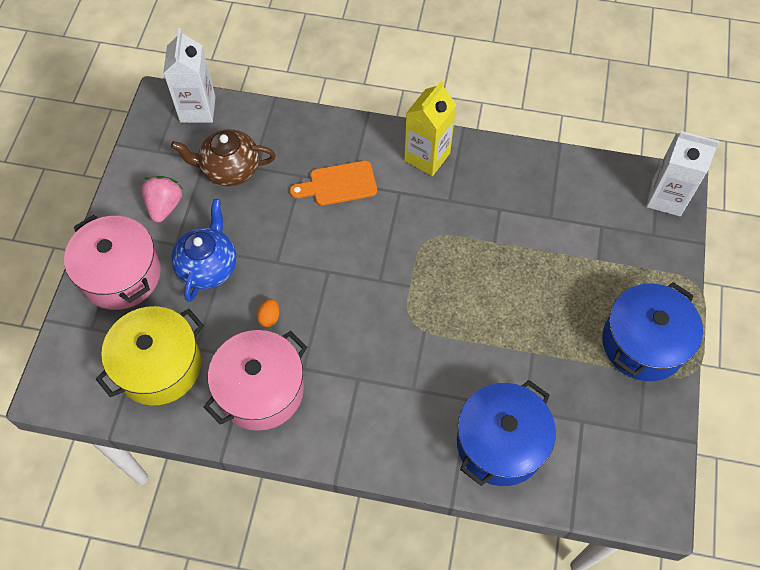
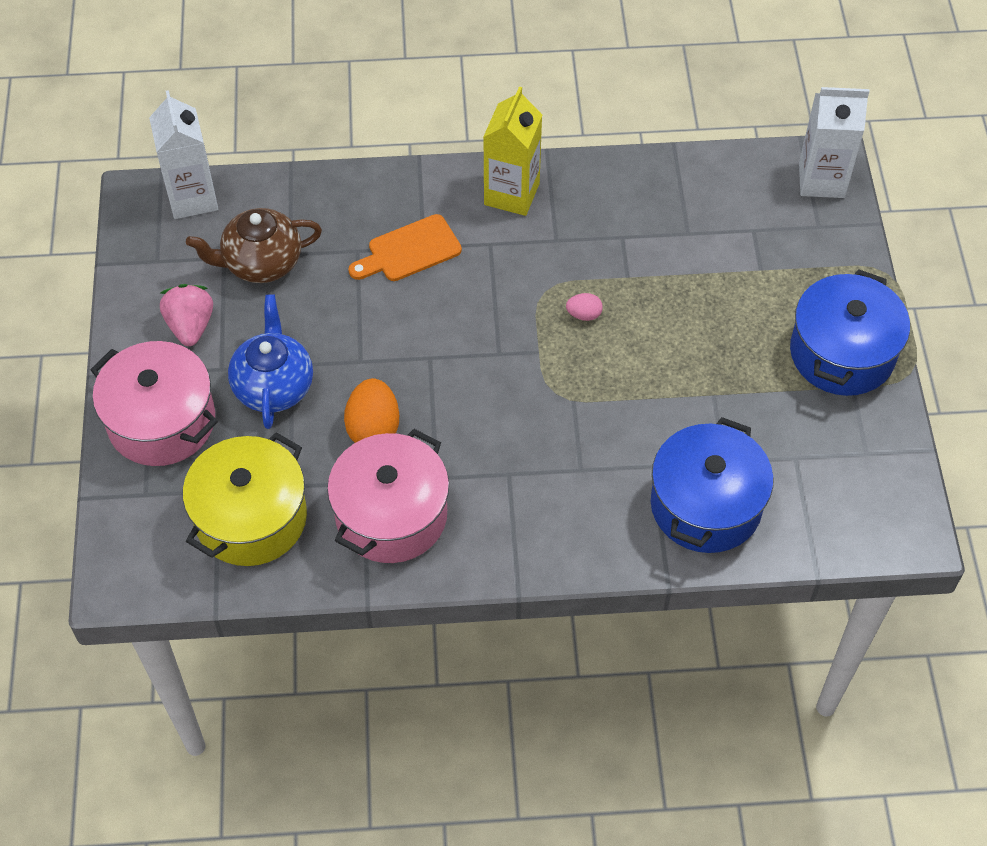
camera: 15 degrees left, 5 degrees down
orange egg [257,299,280,327] -> orange egg [344,378,399,443], size x1.91
none -> pink egg [566,293,603,321]

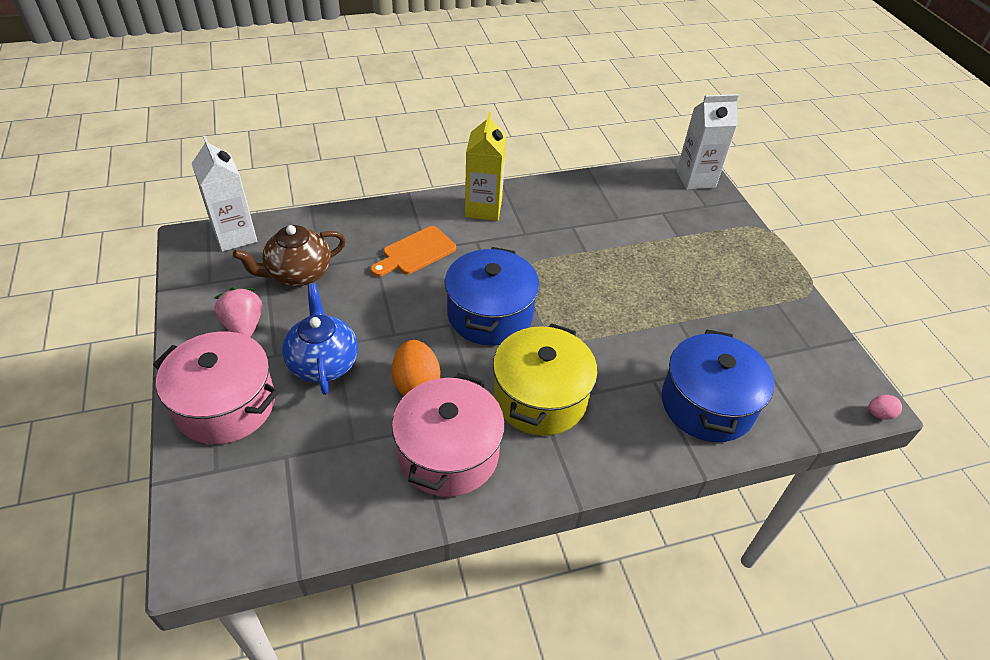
camera: 15 degrees left, 10 degrees down
yellow pot [183,432,307,566] -> yellow pot moved to [493,323,597,436]
pink egg [566,293,603,321] -> pink egg moved to [868,395,902,420]
blue pot [790,269,910,396] -> blue pot moved to [445,247,539,346]

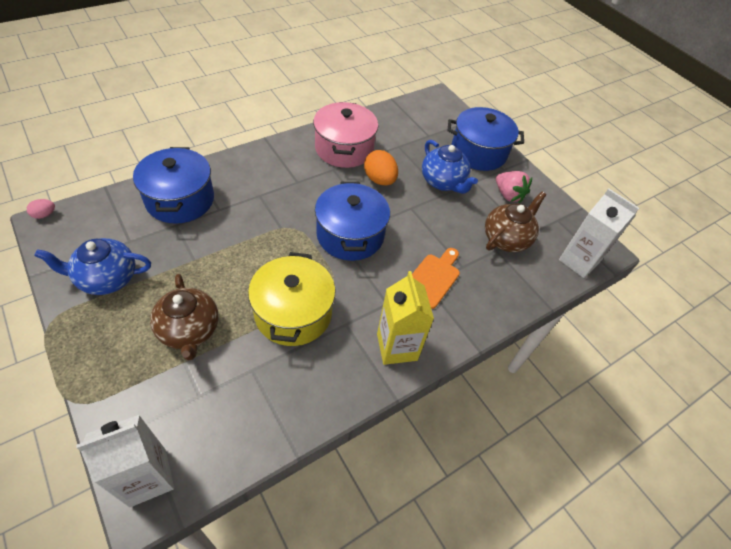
camera: 160 degrees right, 5 degrees up
pink pot [153,331,279,444] -> blue pot [448,107,524,171]
yellow pot [493,323,597,436] -> yellow pot moved to [248,252,335,346]
none -> blue teapot [34,238,151,295]
none -> brown teapot [150,274,218,360]

